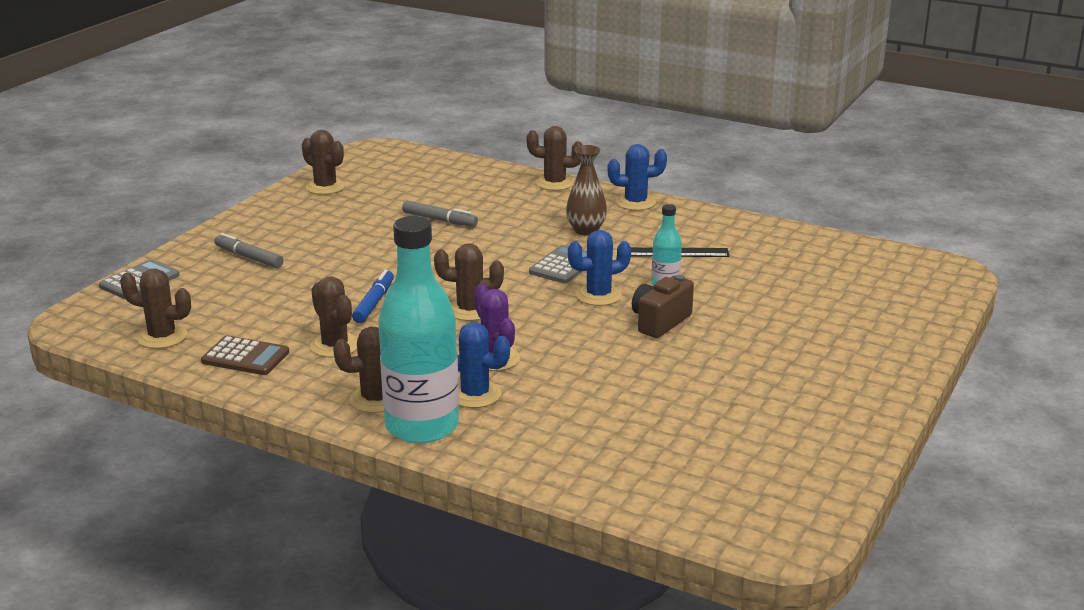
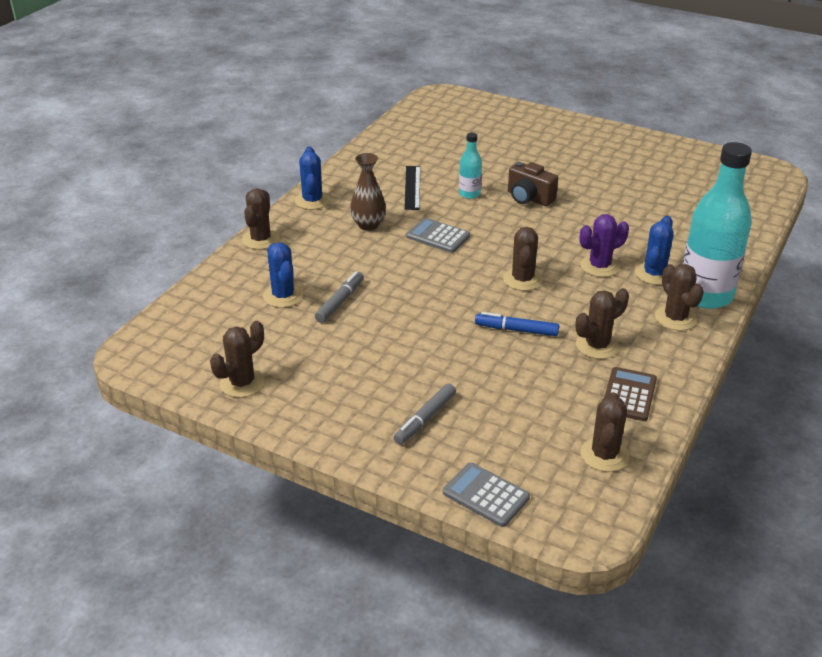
camera: 90 degrees left, 10 degrees up
blue cactus [568,230,631,306] -> blue cactus moved to [263,243,304,308]

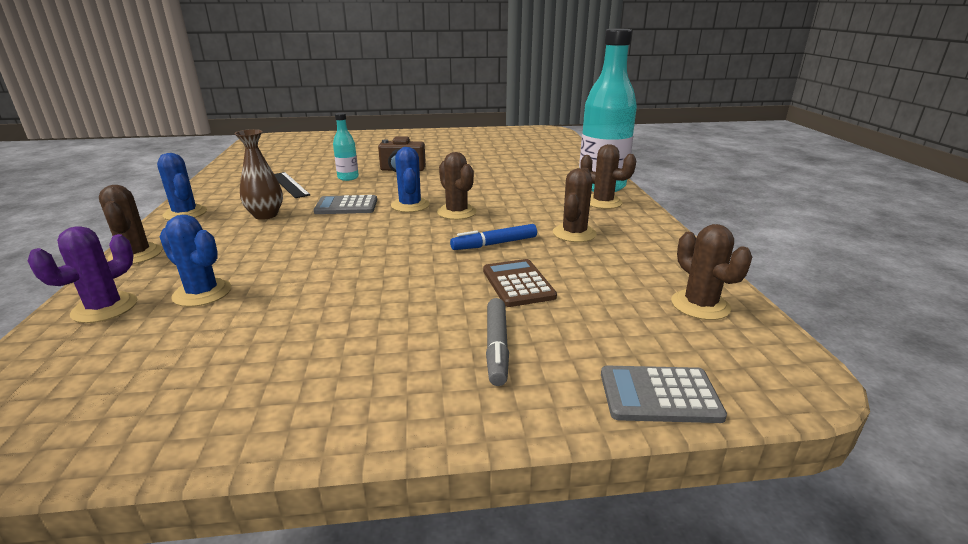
camera: 35 degrees left, 10 degrees down
brown cactus [210,321,265,398] -> none
grey marker [315,271,364,323] -> none
purple cactus [580,214,629,277] -> purple cactus moved to [28,226,137,323]
brown calculator [604,367,657,421] -> brown calculator moved to [483,259,557,307]
blue cactus [635,216,674,285] -> blue cactus moved to [391,147,429,212]

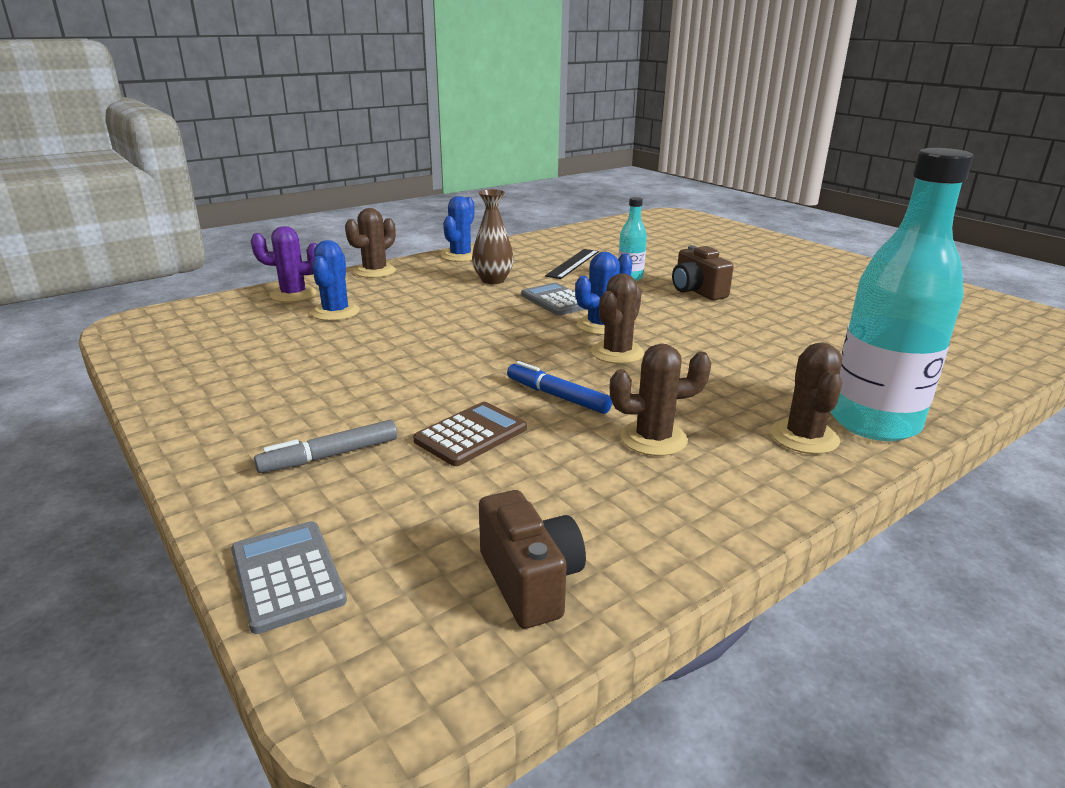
camera: 60 degrees right, 0 degrees up
brown cactus [671,224,752,320] -> brown camera [479,490,586,629]

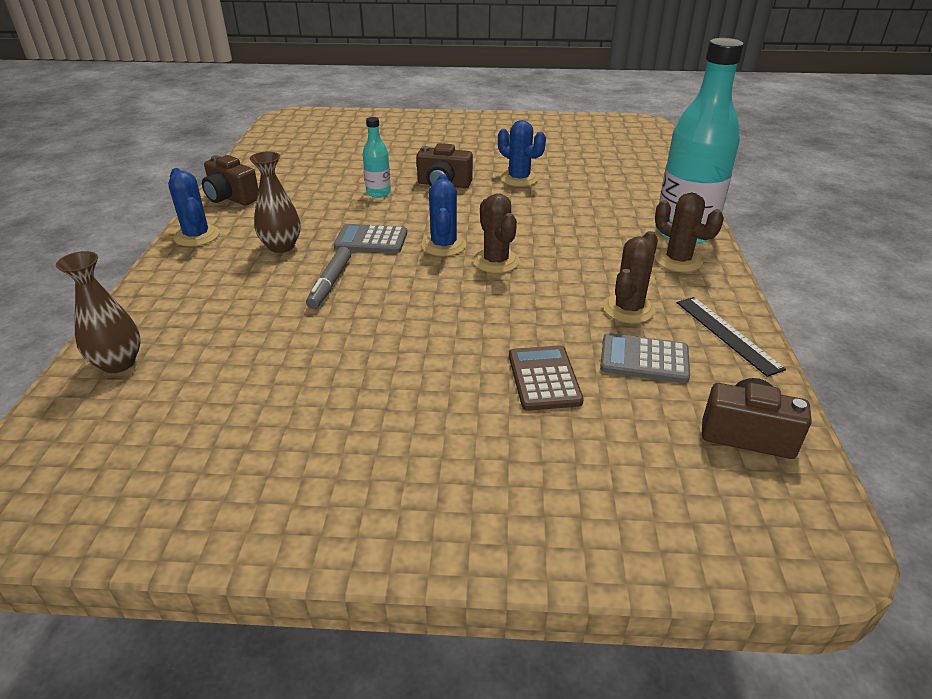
camera: 50 degrees left, 10 degrees up
grey calculator [231,521,347,634] -> grey calculator moved to [600,333,690,383]
purple cactus [251,226,317,302] -> brown vase [56,251,141,373]
grey marker [254,420,397,473] -> grey marker moved to [306,247,351,309]
blue cactus [311,240,360,321] -> blue cactus moved to [498,120,546,187]
brown cactus [345,208,396,278] -> none
blue marker [507,361,612,414] -> none
black ruler [545,249,599,279] -> black ruler moved to [677,297,786,377]
none -> brown camera [202,155,259,206]

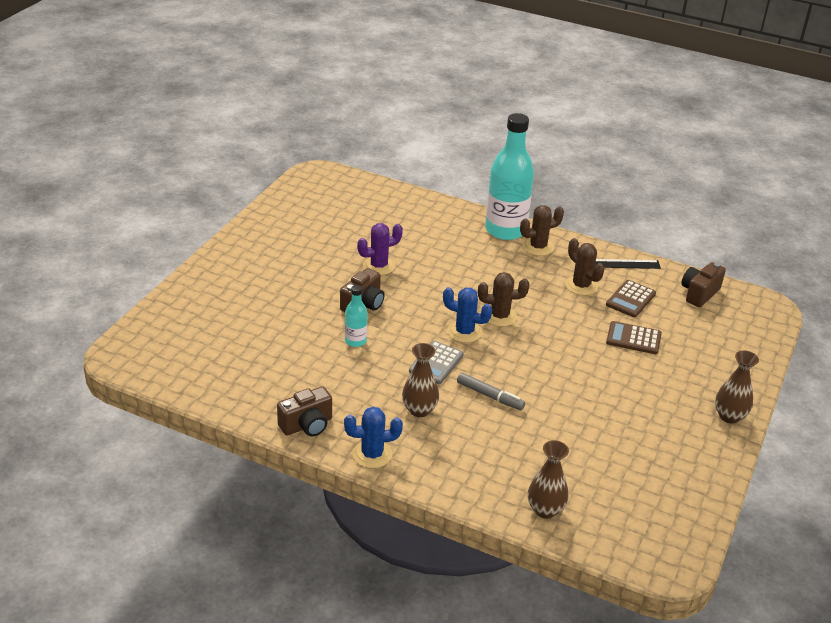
camera: 70 degrees left, 0 degrees up
blue cactus [498,120,546,187] -> purple cactus [357,223,403,275]
grey calculator [600,333,690,383] -> brown calculator [606,280,656,317]
none -> brown vase [715,350,759,424]

